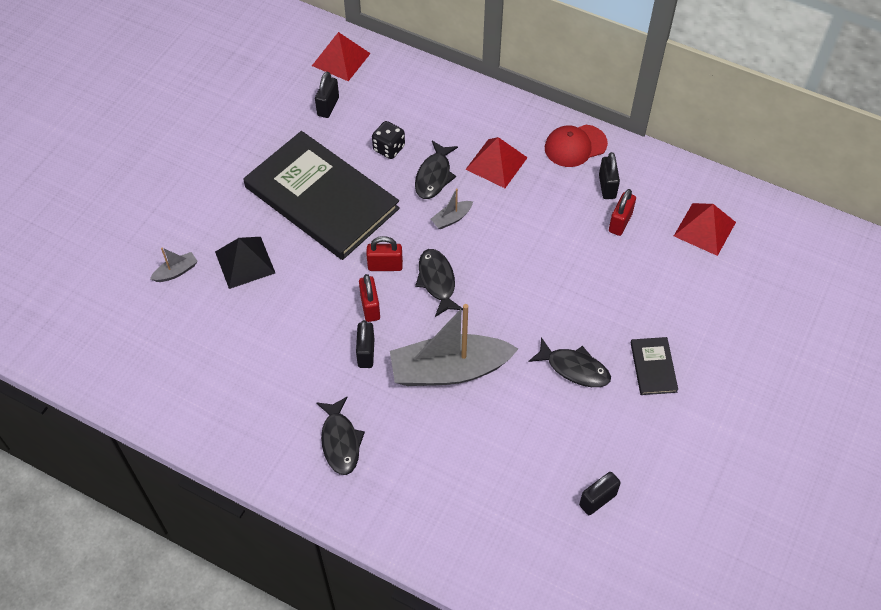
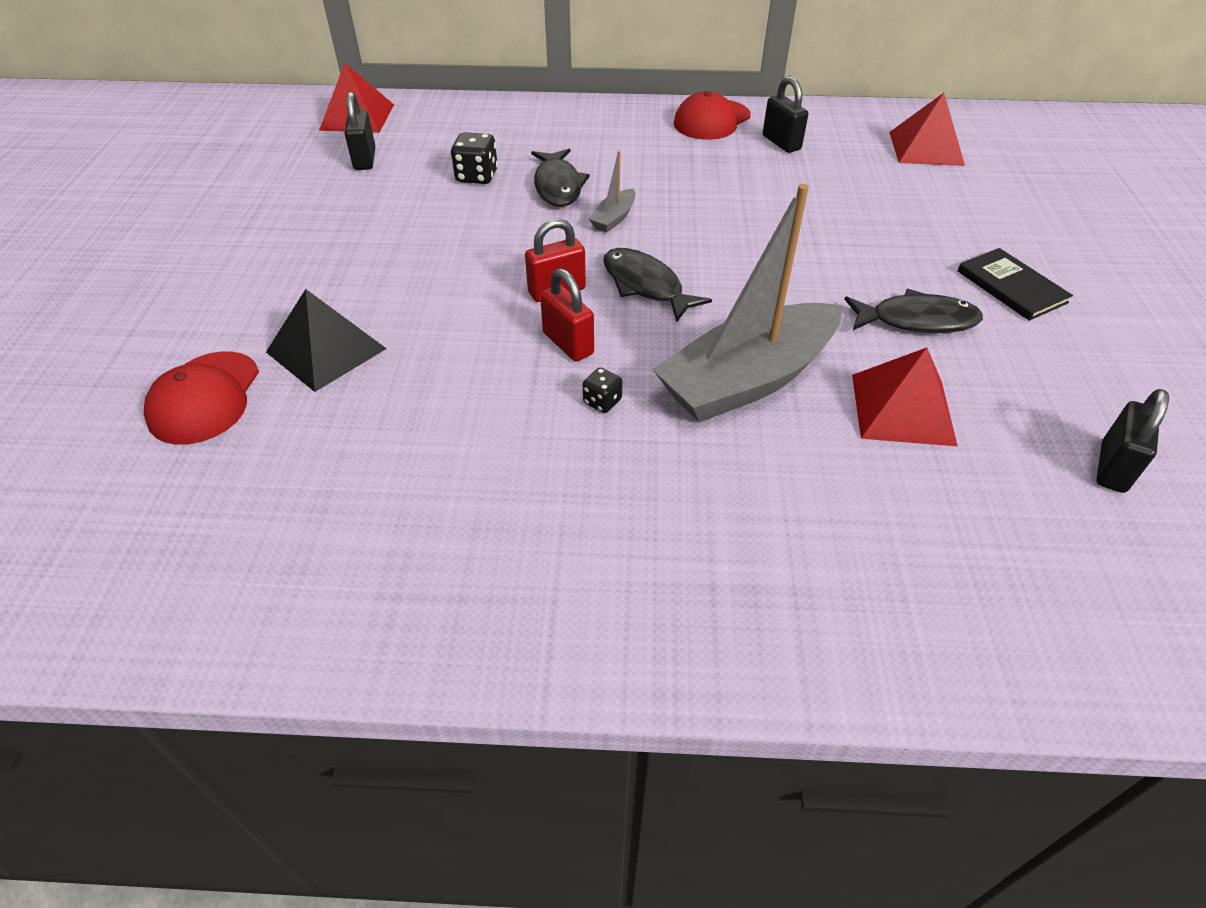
camera: 25 degrees left, 10 degrees down
grey boat [150,248,198,282] -> red cap [144,351,259,445]
black book [243,131,400,260] -> none
black fish [316,397,365,475] -> none
black padlock [356,320,374,368] -> black dice [583,368,622,413]
red pyramid [465,137,528,188] -> red pyramid moved to [852,348,957,446]
red padlock [609,189,636,236] -> none

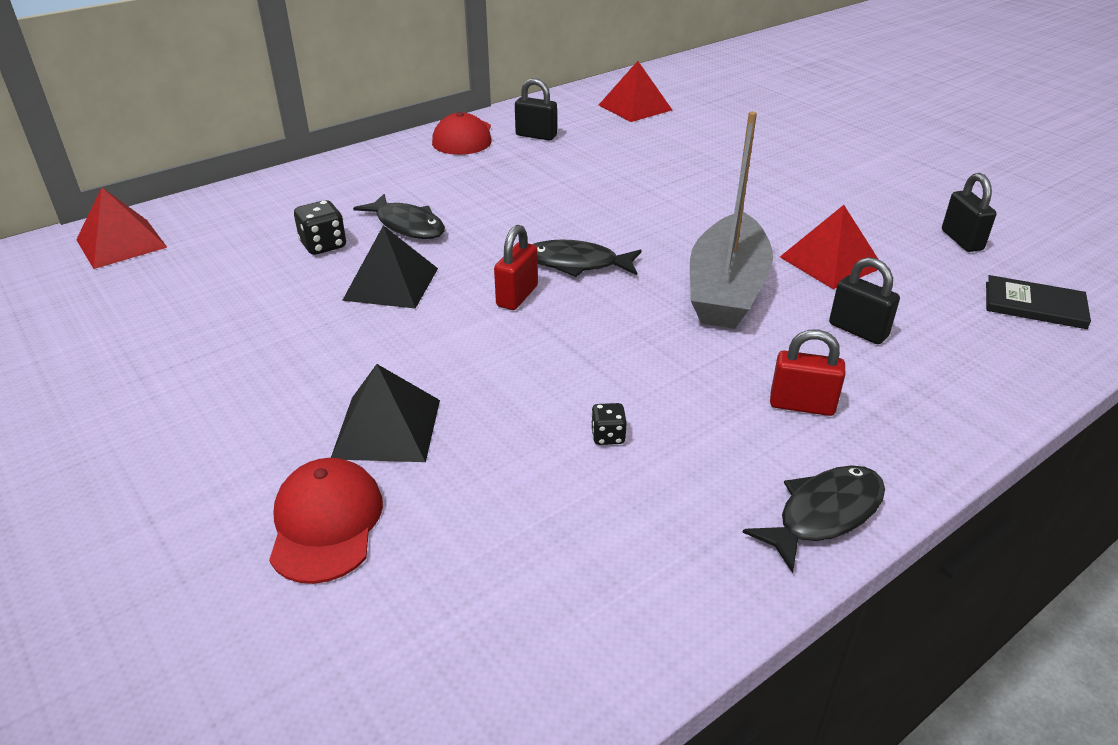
camera: 40 degrees left, 10 degrees down
red cap [144,351,259,445] -> red cap turned 150 degrees counterclockwise [269,458,383,584]
black padlock [344,92,376,170] -> black padlock moved to [829,257,900,344]
red padlock [540,268,594,361] -> red padlock moved to [770,329,845,416]
black dice [583,368,622,413] -> black dice moved to [591,403,627,445]
grey boat [589,151,635,233] -> none
black fish [844,289,983,333] -> black fish moved to [742,465,885,573]
black book [957,248,1073,321] -> black book moved to [986,275,1091,329]
none -> black pyramid [342,225,438,309]

